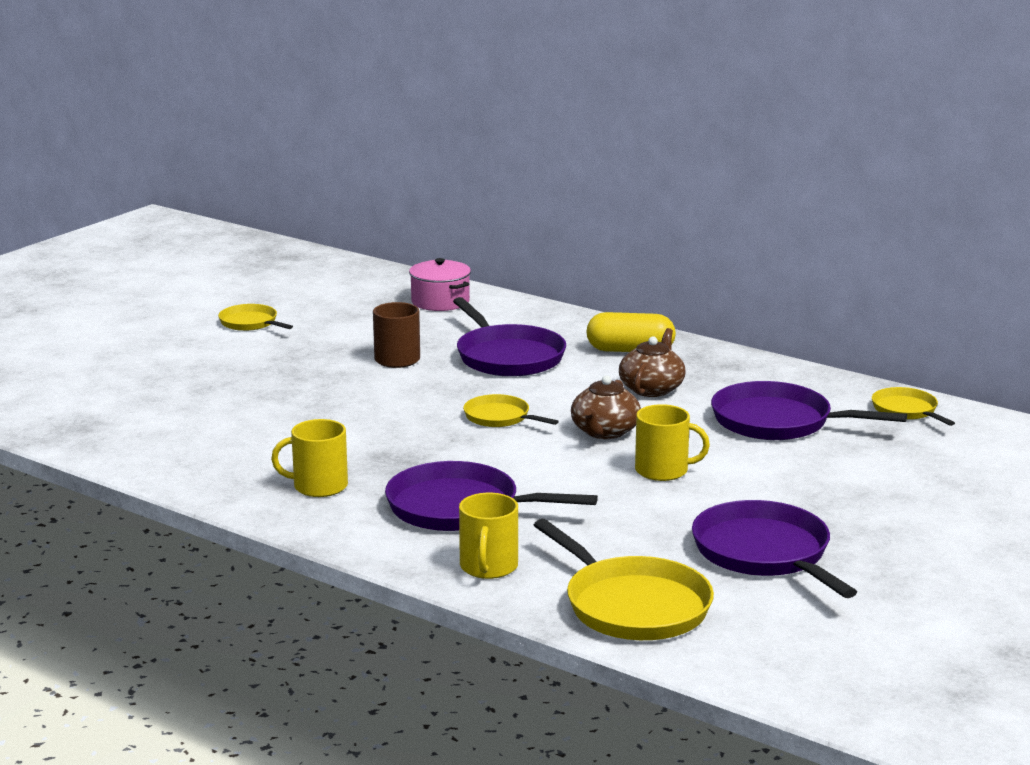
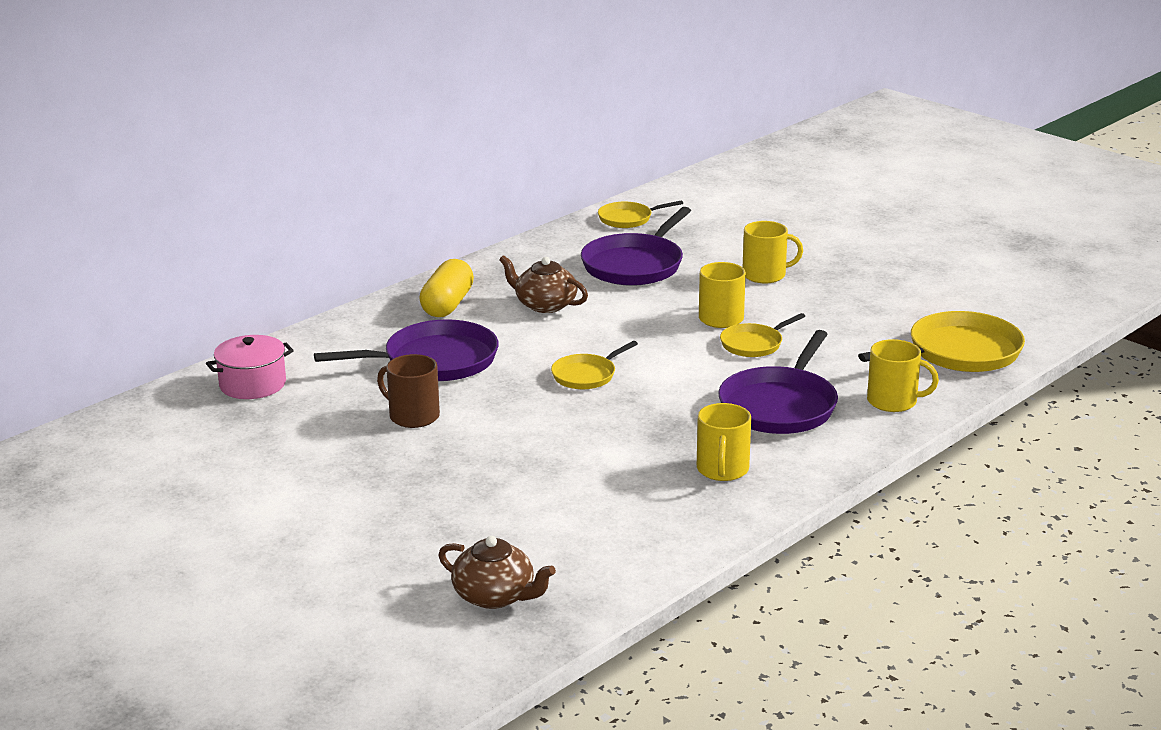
camera: 80 degrees left, 5 degrees up
yellow pan [218,304,293,331] -> yellow pan moved to [720,313,805,357]
brown teapot [571,376,641,439] -> brown teapot moved to [438,536,556,609]
purple pan [692,500,857,598] -> none
none -> yellow mug [743,221,803,283]

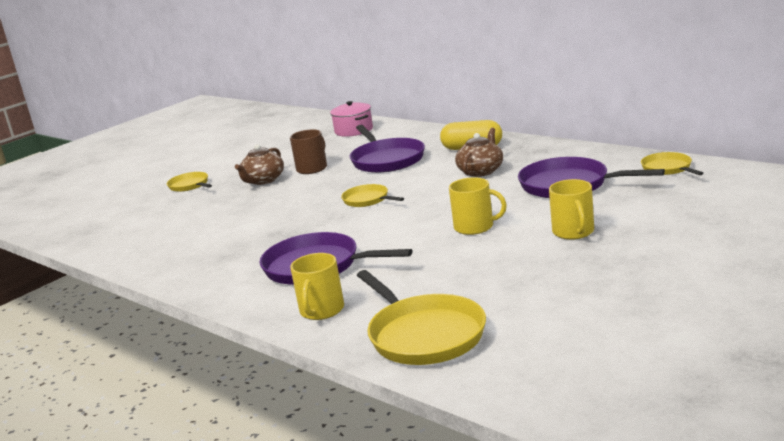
camera: 90 degrees right, 5 degrees down
brown teapot [438,536,556,609] -> brown teapot moved to [235,144,284,185]
yellow mug [697,403,751,481] -> none
yellow pan [720,313,805,357] -> yellow pan moved to [167,172,212,192]

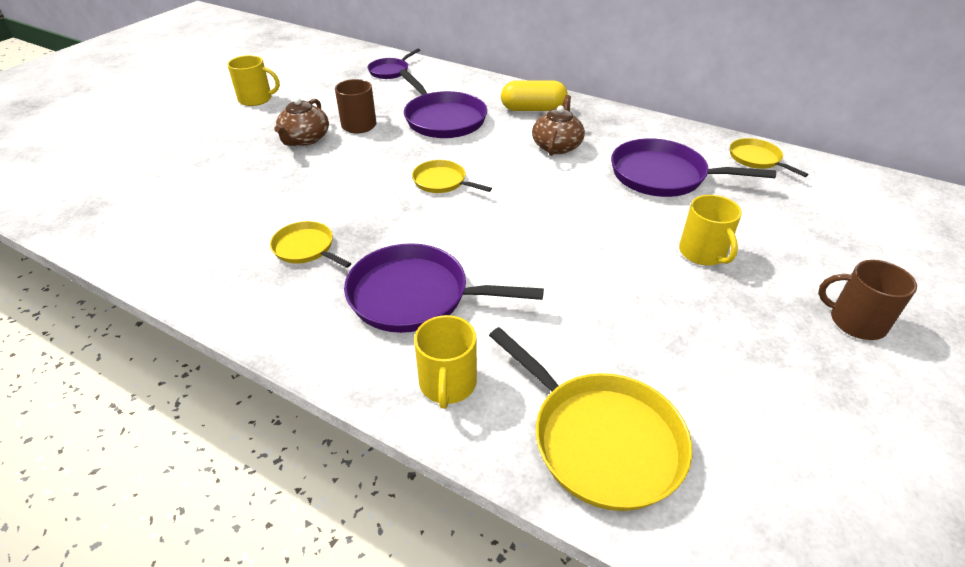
camera: 15 degrees left, 20 degrees up
yellow pan [167,172,212,192] -> yellow pan moved to [270,221,351,268]
pink pot [330,101,373,137] -> purple pan [368,48,420,79]
yellow mug [449,177,507,235] -> yellow mug moved to [227,55,280,106]
none -> brown mug [818,260,917,340]

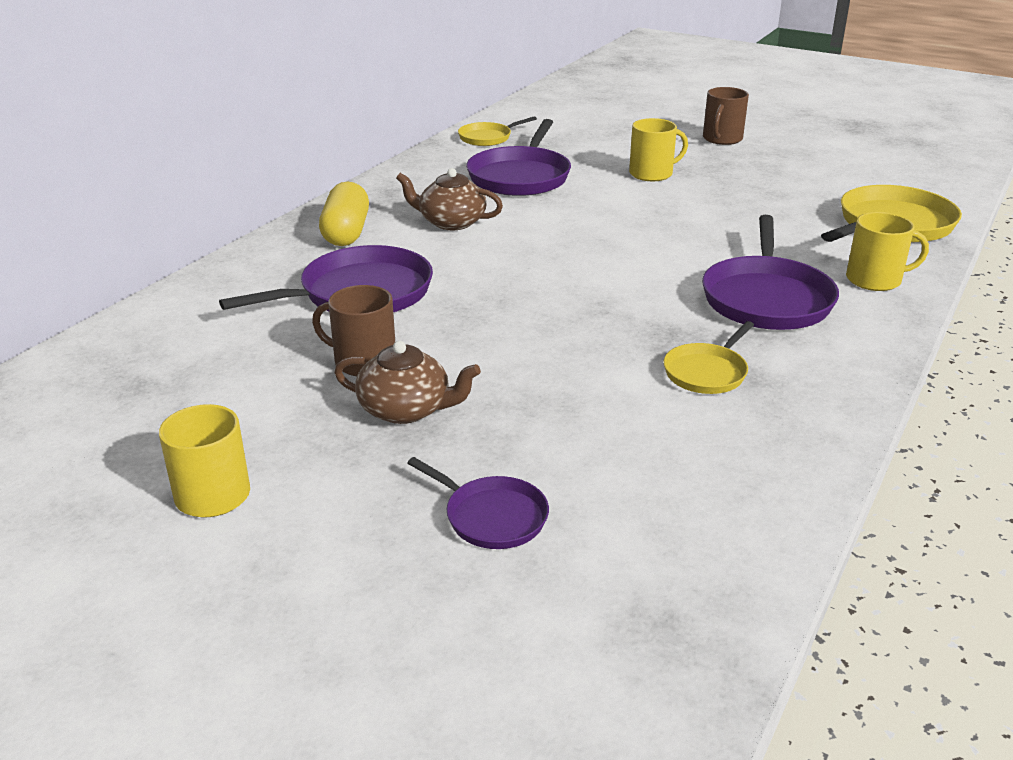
camera: 90 degrees left, 10 degrees down
purple pan [368,48,420,79] -> purple pan moved to [407,457,549,549]
yellow pan [412,160,492,193] -> none

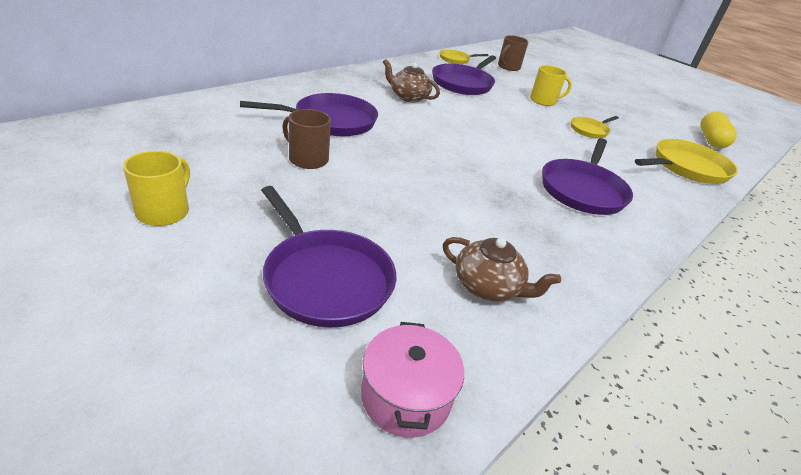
camera: 10 degrees right, 5 degrees up
yellow capsule [319,182,369,246] -> yellow capsule moved to [700,112,737,149]
brown teapot [334,341,481,424] -> brown teapot moved to [443,237,561,302]
purple pan [407,457,549,549] -> purple pan [261,186,396,328], size x1.79
yellow pan [663,321,754,394] -> yellow pan moved to [571,116,619,138]
brown mug [703,87,749,145] -> brown mug moved to [498,35,528,71]
yellow mug [846,212,929,291] -> none
none -> pink pot [361,322,464,438]

